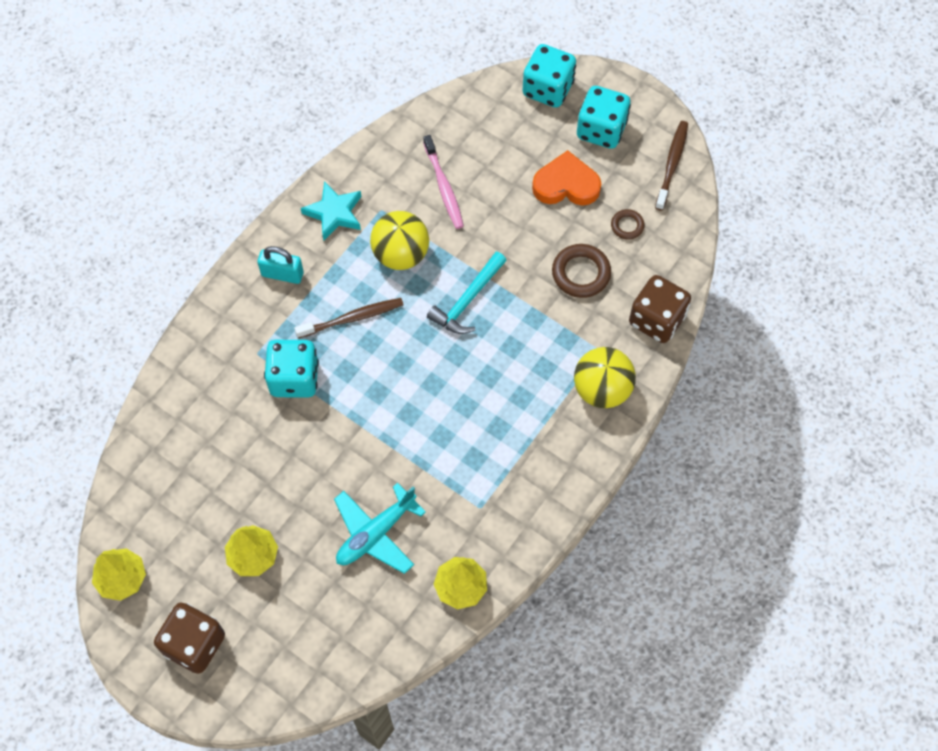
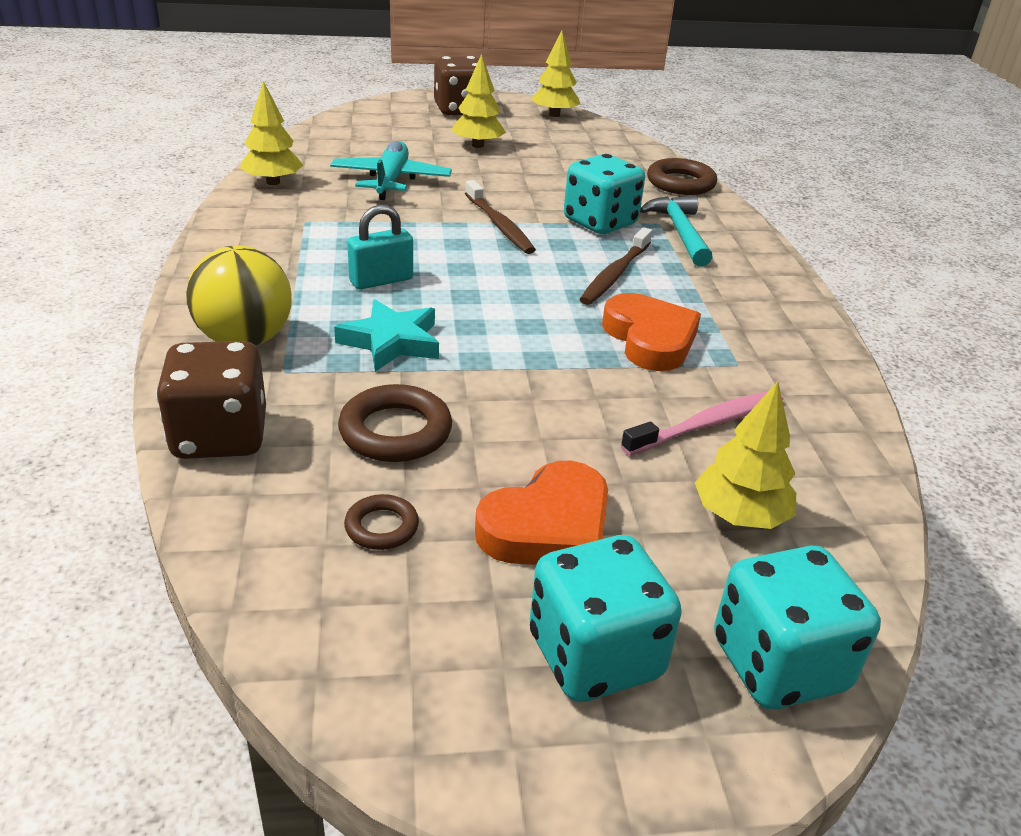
camera: 135 degrees right, 30 degrees down
turquoise padlock [257,246,304,284] -> turquoise padlock moved to [347,204,413,289]
turquoise star [301,181,362,240] -> turquoise star moved to [334,299,439,372]
yellow ball [370,211,429,270] -> orange heart [602,293,701,371]
pink toothbrush [423,135,464,229] -> pink toothbrush turned 120 degrees clockwise [621,391,783,455]
turquoise hammer [427,252,507,334] -> turquoise hammer moved to [640,196,713,267]
brown toothbrush [655,121,688,210] -> brown toothbrush moved to [465,180,536,254]
none -> brown ring [647,158,717,195]
none -> yellow tree [695,381,796,529]

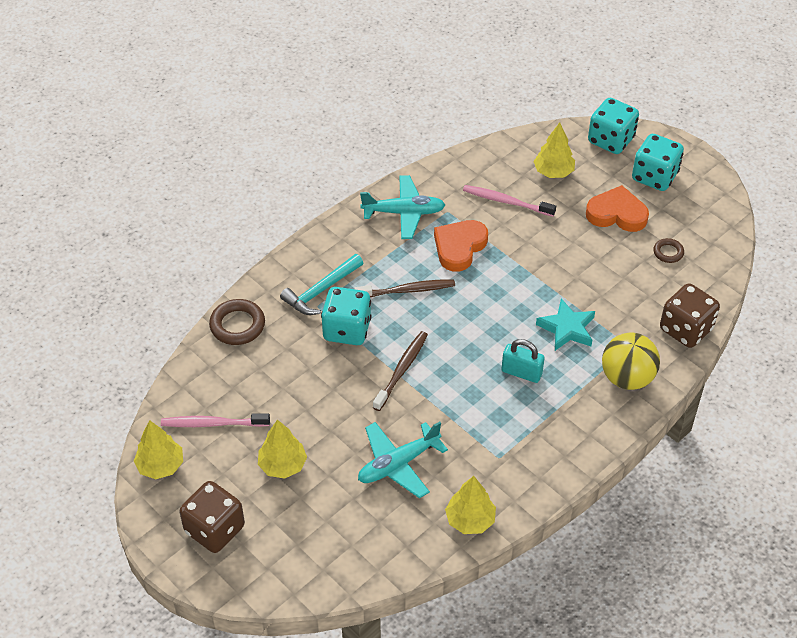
camera: 125 degrees left, 15 degrees up
brown ring [338,384,452,462] -> none
none -> pink toothbrush [161,414,270,427]
none -> turquoise plane [360,175,445,239]

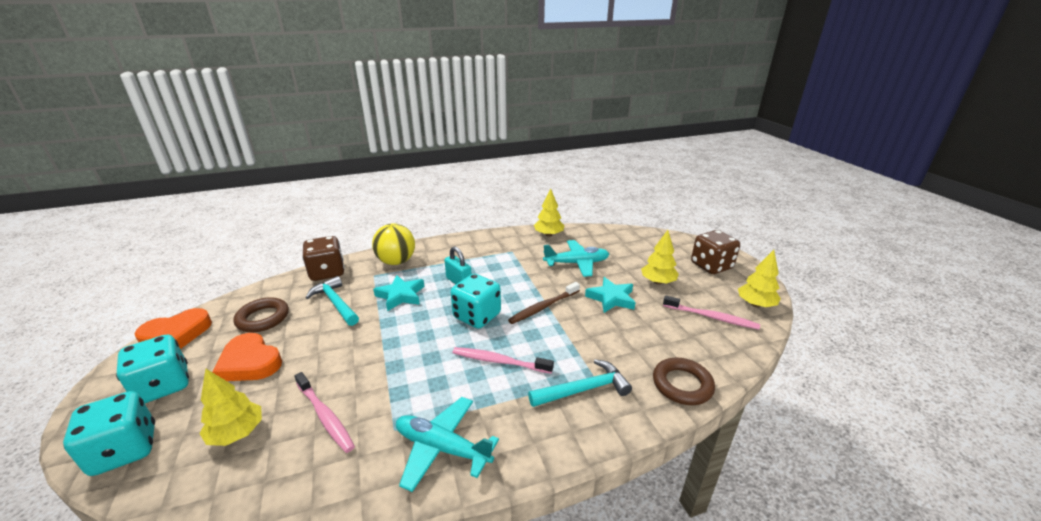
camera: 155 degrees left, 20 degrees down
turquoise dice [321,287,372,345] -> turquoise dice moved to [451,274,501,329]
brown toothbrush [354,279,455,297] -> pink toothbrush [453,347,554,374]
orange heart [434,220,488,272] -> orange heart moved to [135,308,212,349]
brown ring [653,238,684,263] -> brown ring [233,297,289,332], size x1.74
none -> turquoise hammer [305,276,359,326]
none -> turquoise star [585,277,636,313]

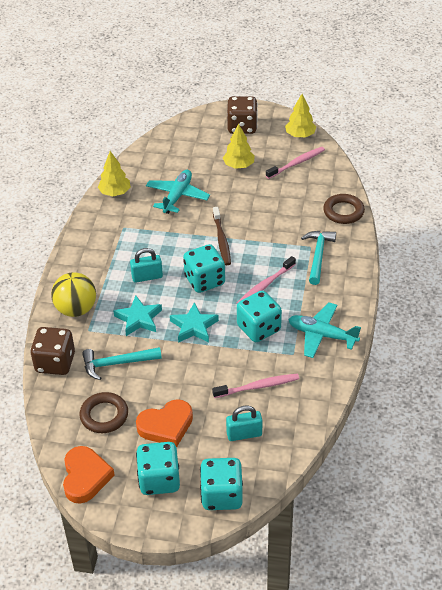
camera: 60 degrees left, 15 degrees up
yellow tree [199,369,262,446] -> turquoise padlock [226,405,262,441]
turquoise plane [396,397,499,492] -> turquoise plane turned 60 degrees clockwise [288,303,361,358]
turquoise star [585,277,636,313] -> turquoise star moved to [170,302,219,343]
none -> turquoise dice [237,291,282,342]

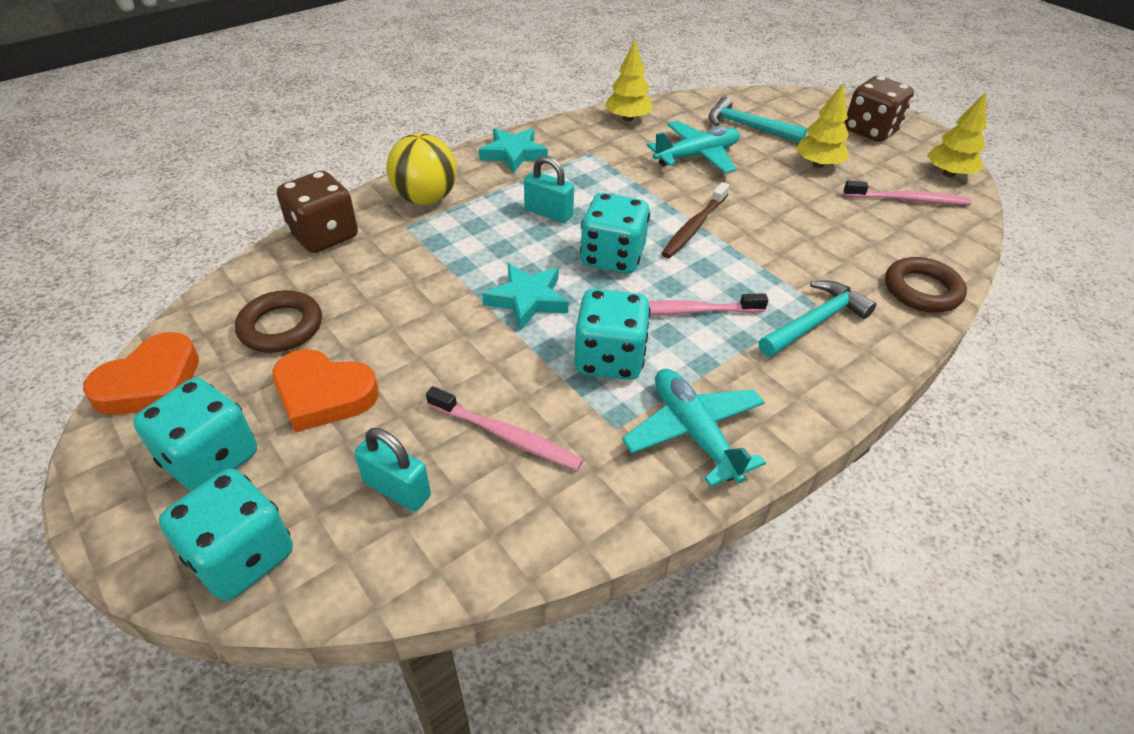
camera: 40 degrees right, 0 degrees up
turquoise hammer [82,347,162,380] -> turquoise hammer moved to [709,97,807,143]
turquoise star [114,296,162,336] -> turquoise star moved to [479,128,548,174]

